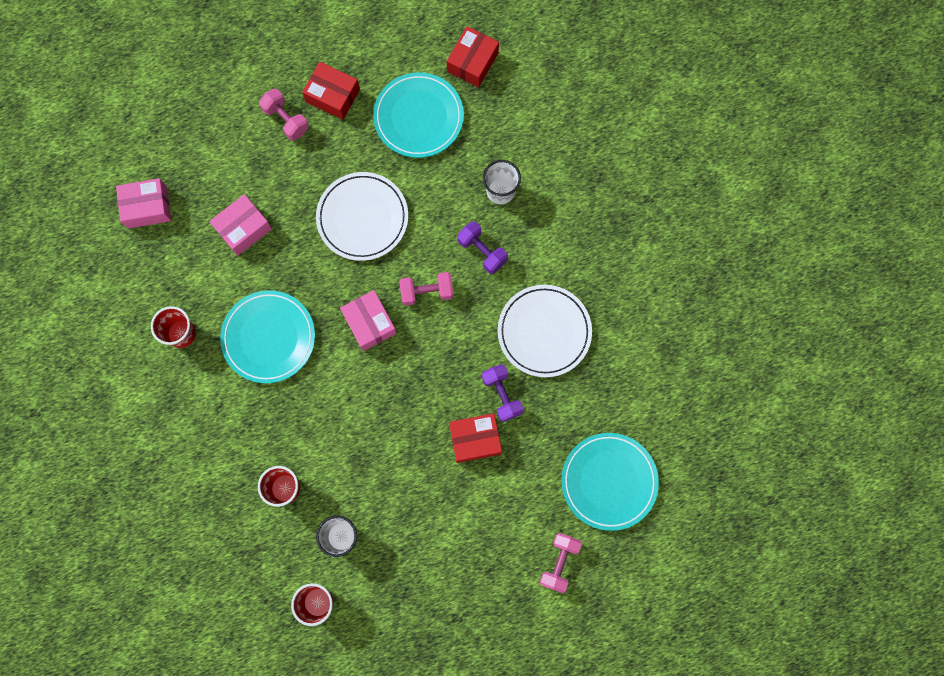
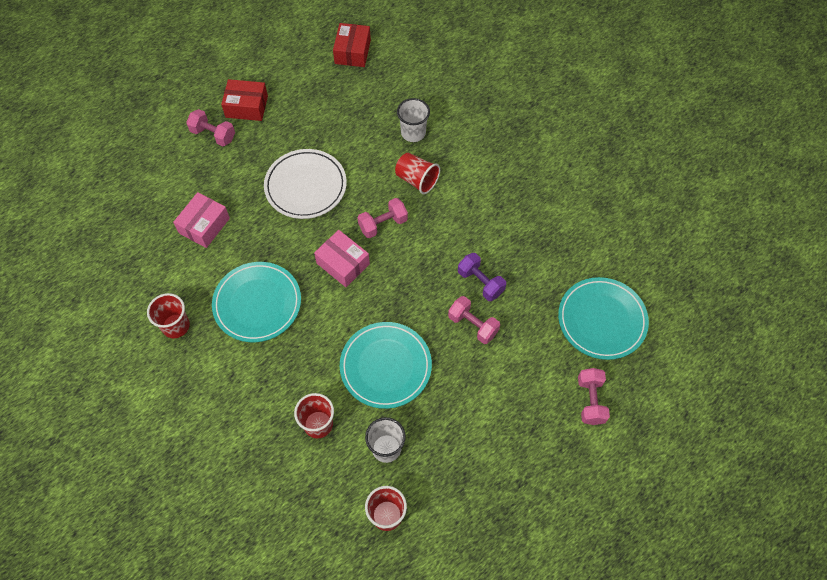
camera: 20 degrees left, 15 degrees down
pink box [116,178,171,229] -> none
turquoise plate [373,72,464,158] -> turquoise plate moved to [340,322,432,409]
red box [449,413,502,463] -> pink dumbbell [448,296,500,344]
purple dumbbell [457,221,508,274] -> red cup [395,153,440,194]
white plate [498,285,592,377] -> none

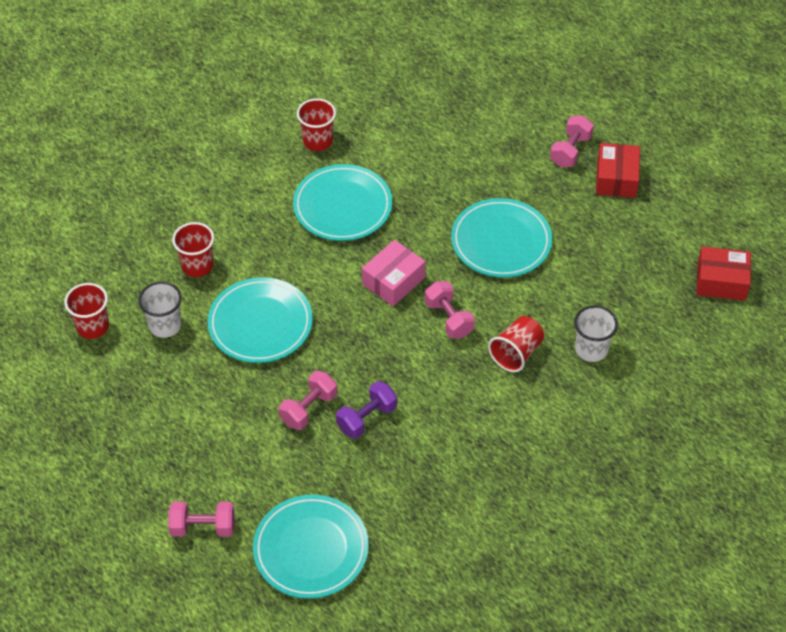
camera: 90 degrees right, 10 degrees down
pink box [173,192,230,248] -> none
white plate [264,149,347,219] -> turquoise plate [451,198,552,278]

